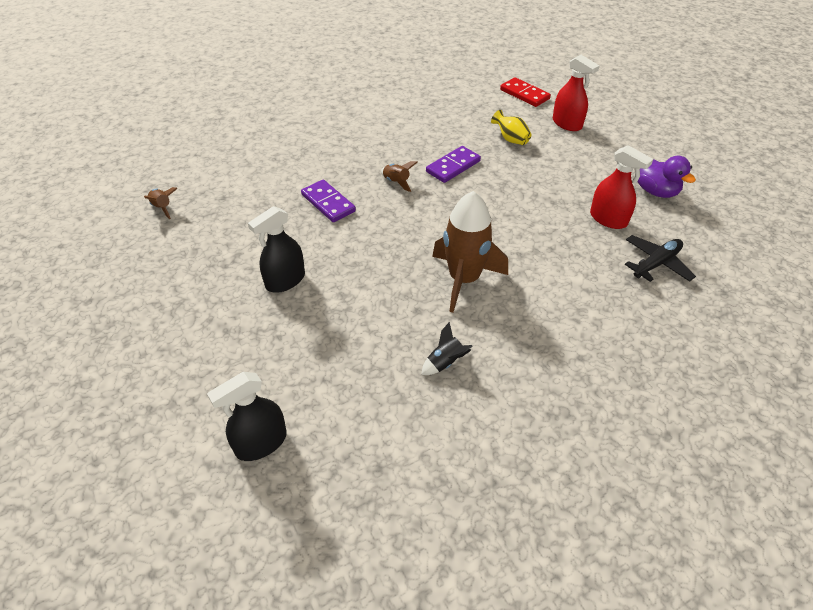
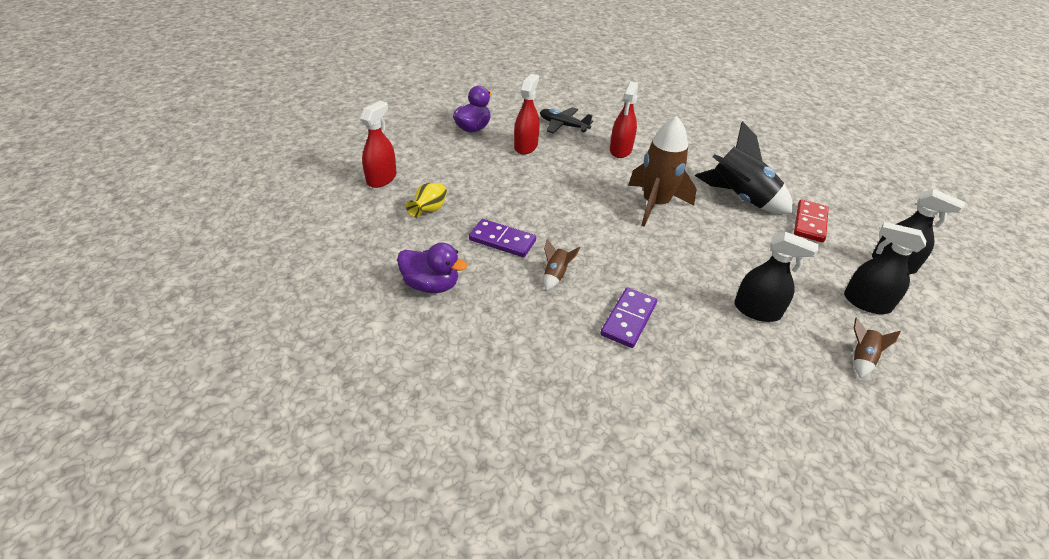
camera: 115 degrees left, 5 degrees down
brown rocket [144,187,177,219] -> brown rocket moved to [854,317,901,378]
black rocket [421,322,473,375] -> black rocket [695,121,793,214], size x2.27
red domino [500,77,551,107] -> red domino moved to [794,200,829,242]
none -> purple duck [397,242,467,293]
none -> red spray bottle [610,81,638,158]
none -> black spray bottle [844,222,926,314]

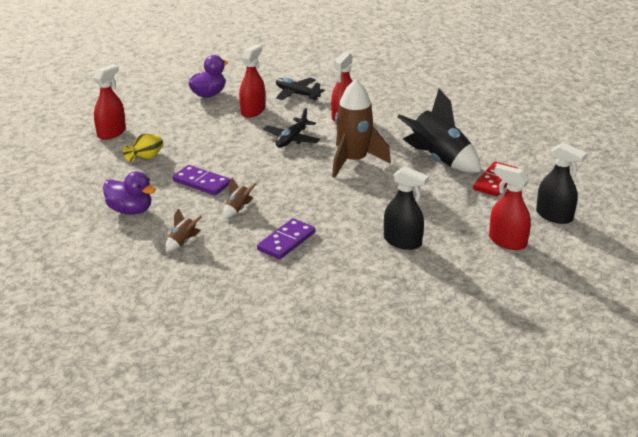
camera: 10 degrees right, 10 degrees down
black spray bottle [844,222,926,314] -> red spray bottle [489,164,531,250]
brown rocket [854,317,901,378] -> brown rocket moved to [165,208,201,252]
none -> black plane [263,108,320,148]

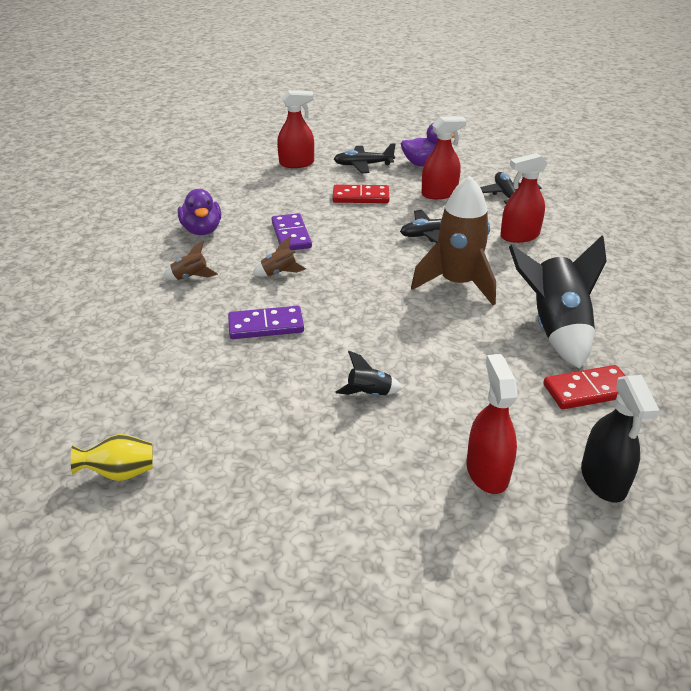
camera: 45 degrees right, 5 degrees up
yellow vase [123,134,163,161] -> yellow vase moved to [71,434,153,481]
black spray bottle [384,166,429,250] -> black rocket [336,351,403,396]
none -> red domino [333,185,389,203]
none -> black plane [334,143,396,173]

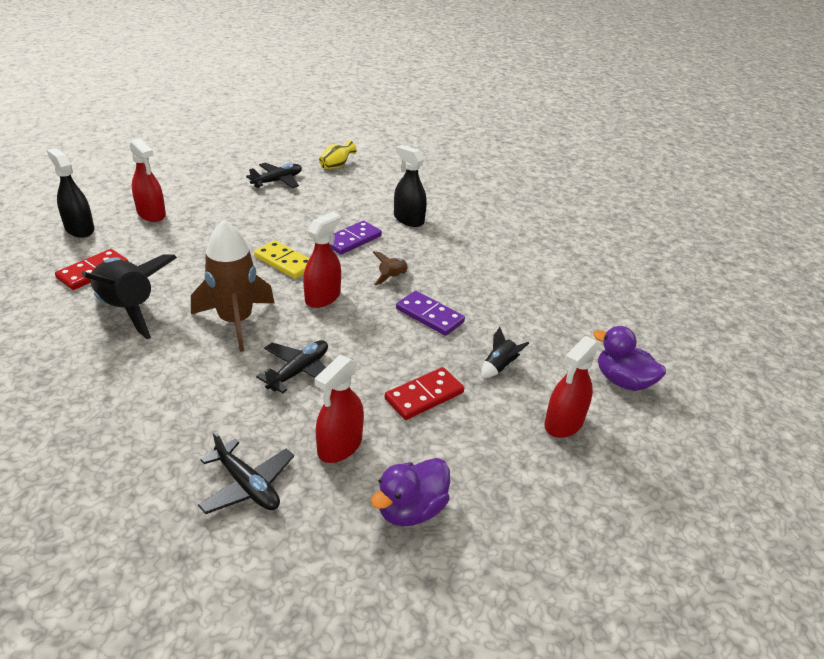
camera: 140 degrees right, 0 degrees up
brown rocket [163,241,218,280] -> none
purple duck [178,189,221,235] -> purple duck moved to [593,326,666,391]
black plane [334,143,396,173] -> black plane moved to [246,163,302,188]
black rocket [336,351,403,396] -> black rocket moved to [481,327,529,378]
red spray bottle [500,153,547,243] -> red spray bottle moved to [303,212,341,308]
none -> yellow domino [254,240,310,279]
none -> black spray bottle [394,145,427,227]

